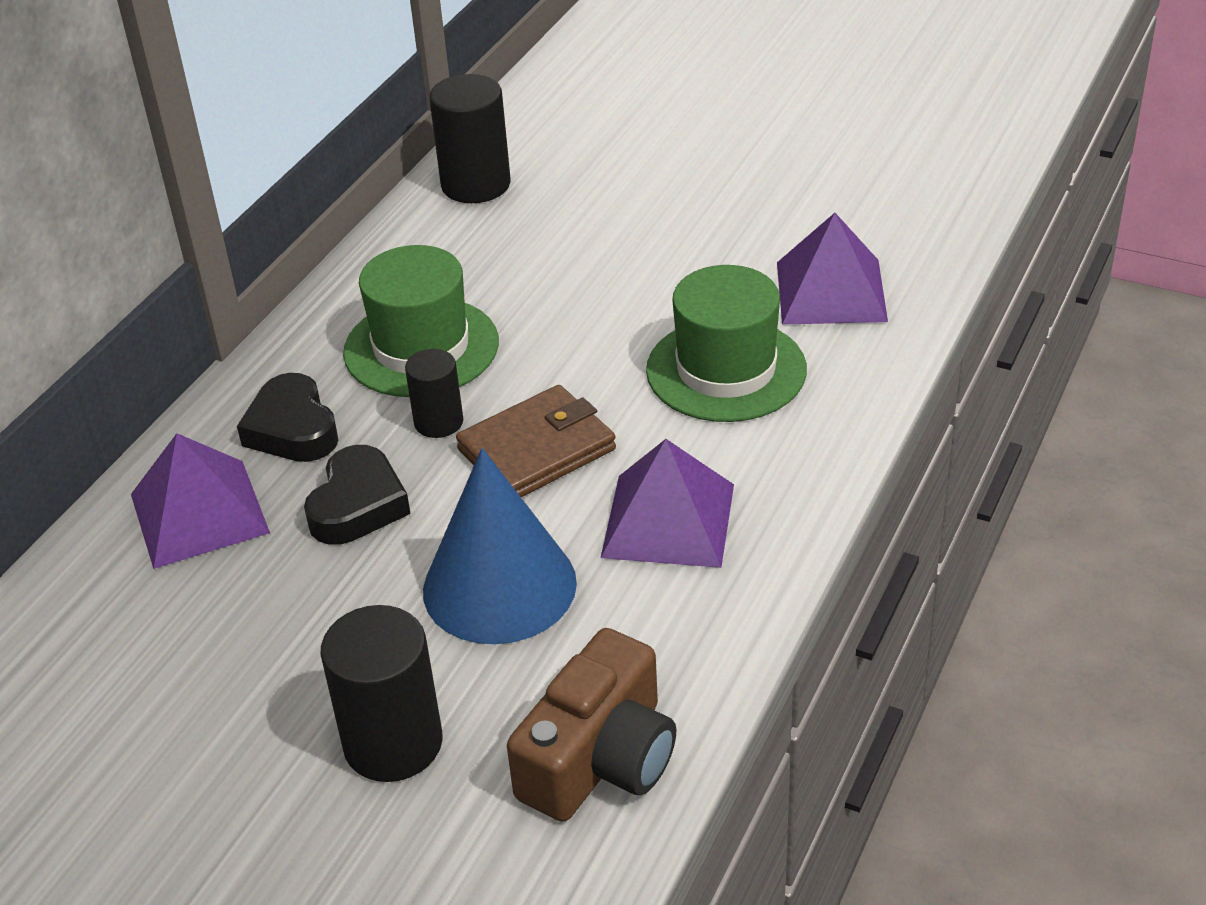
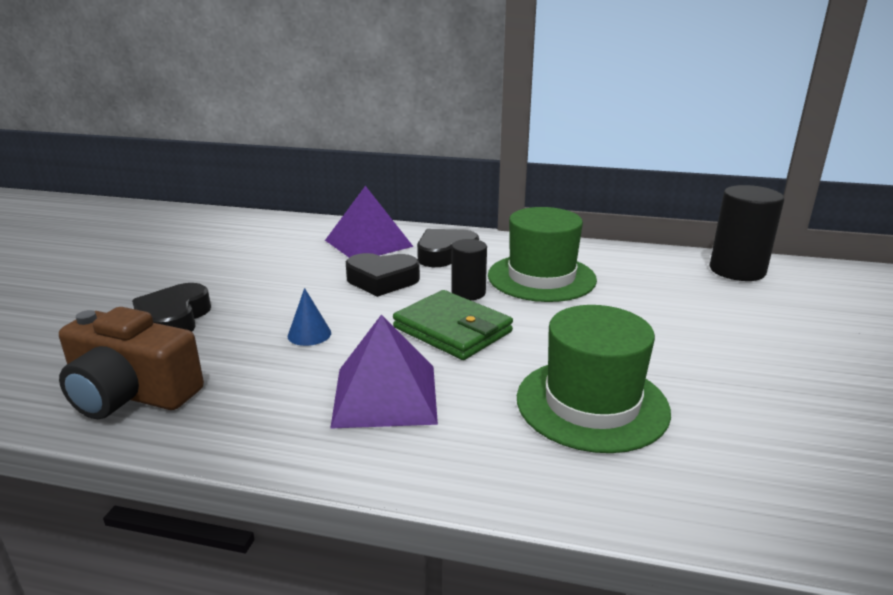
camera: 75 degrees right, 15 degrees down
black cylinder [321,605,443,782] -> black heart [132,283,211,332]
blue cone [423,448,577,644] -> blue cone [288,288,331,346], size x0.40
brown wallet [456,385,616,497] -> green wallet [393,290,513,360]
purple pyramid [777,213,888,325] -> none

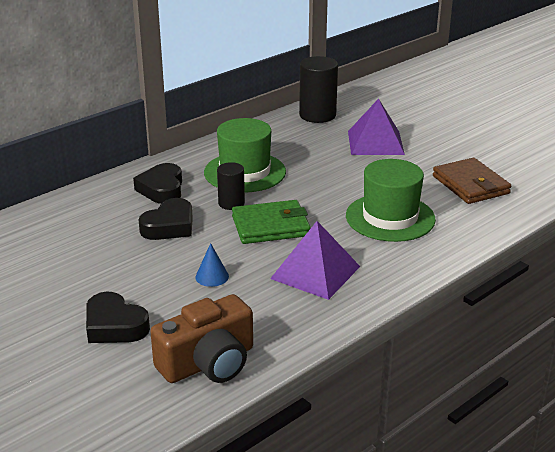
camera: 55 degrees left, 5 degrees up
purple pyramid [325,186,414,258] -> purple pyramid moved to [348,98,405,155]
none -> brown wallet [433,158,511,204]

